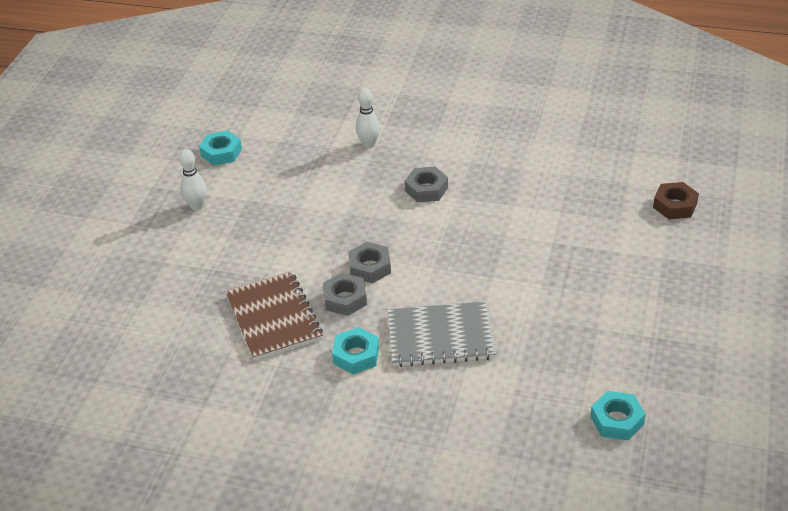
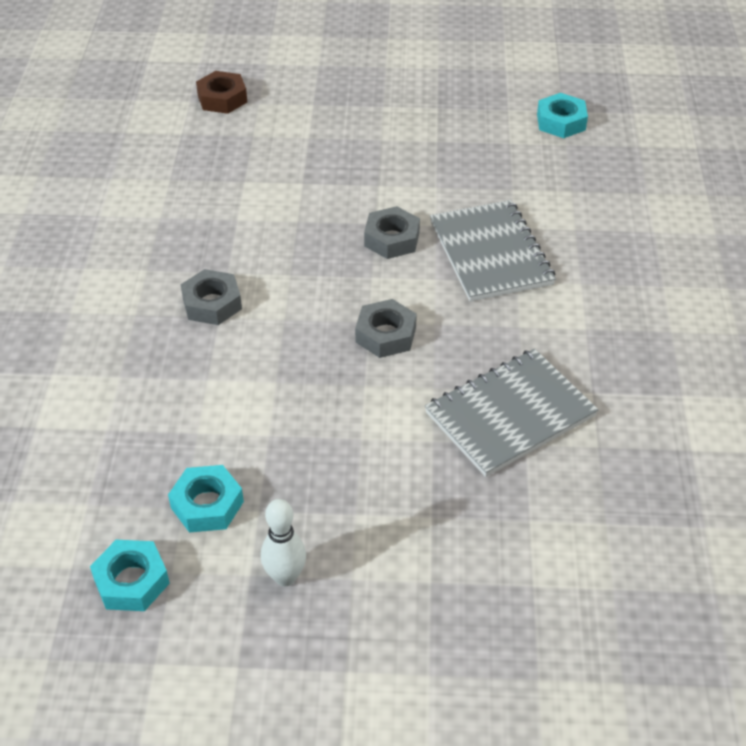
camera: 105 degrees left, 5 degrees up
brown notebook [225,271,323,361] -> grey notebook [425,349,599,477]
grey nut [322,273,367,316] -> grey nut moved to [364,206,420,259]
turquoise nut [332,327,379,374] -> turquoise nut moved to [168,465,244,533]
white bowling pin [356,88,380,148] -> none

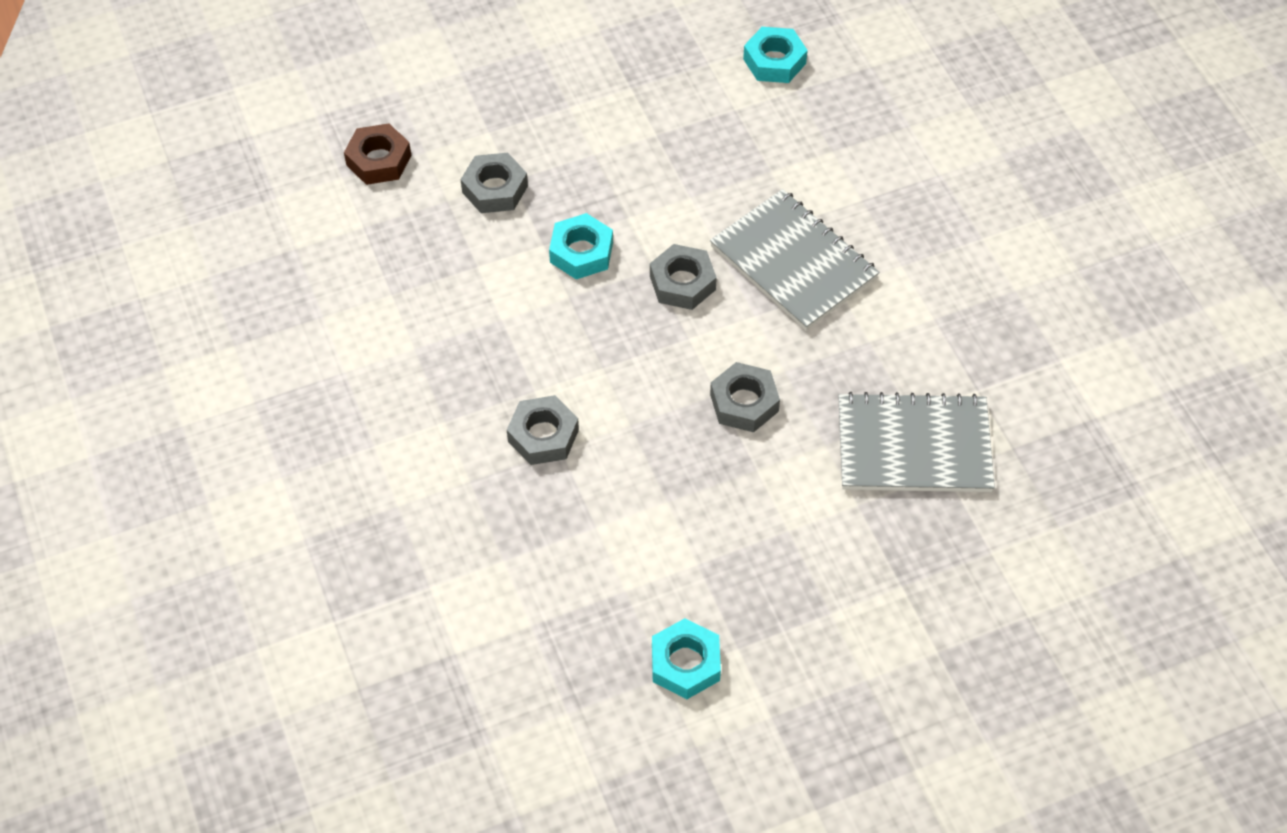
camera: 25 degrees left, 10 degrees up
turquoise nut [90,540,170,611] -> turquoise nut moved to [549,213,613,279]
white bowling pin [261,499,306,586] -> none
grey notebook [425,349,599,477] -> grey notebook turned 60 degrees clockwise [838,392,995,492]
none -> grey nut [460,153,528,213]

